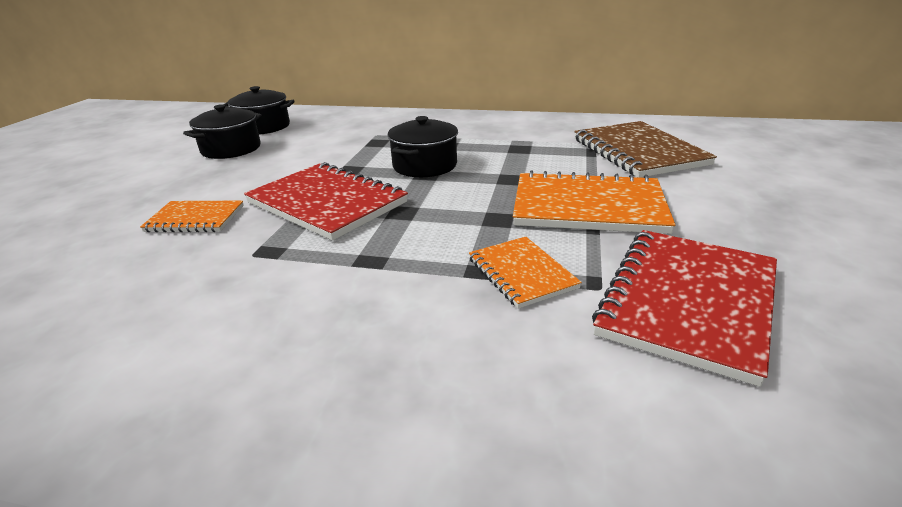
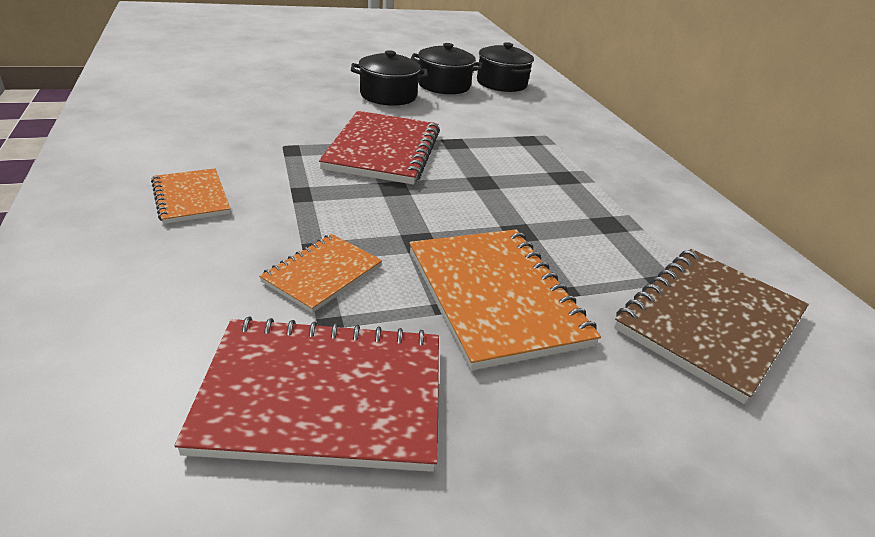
camera: 55 degrees right, 5 degrees up
orange notebook [140,200,244,232] -> orange notebook moved to [151,168,231,224]
black pot [387,116,458,177] -> black pot moved to [351,50,428,106]

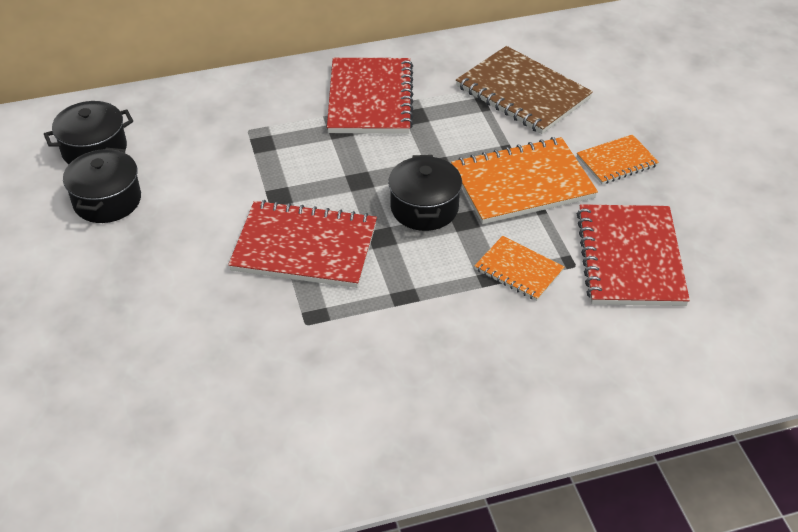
camera: 85 degrees left, 10 degrees up
orange notebook [151,168,231,224] -> orange notebook moved to [577,134,659,184]
black pot [351,50,428,106] -> black pot moved to [388,155,462,231]
none -> red notebook [327,58,413,134]

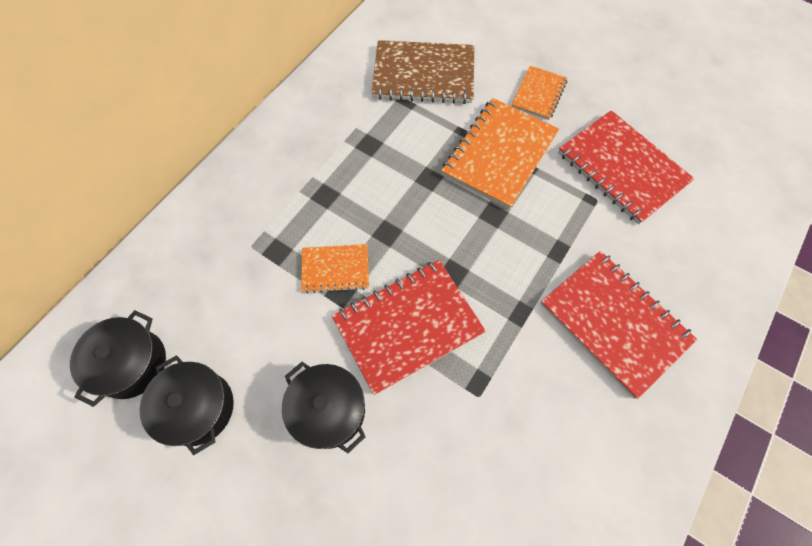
camera: 40 degrees left, 20 degrees up
red notebook [327,58,413,134] -> red notebook moved to [540,251,697,399]
black pot [388,155,462,231] -> black pot moved to [282,362,365,453]
orange notebook [474,236,565,301] -> orange notebook moved to [301,244,369,293]

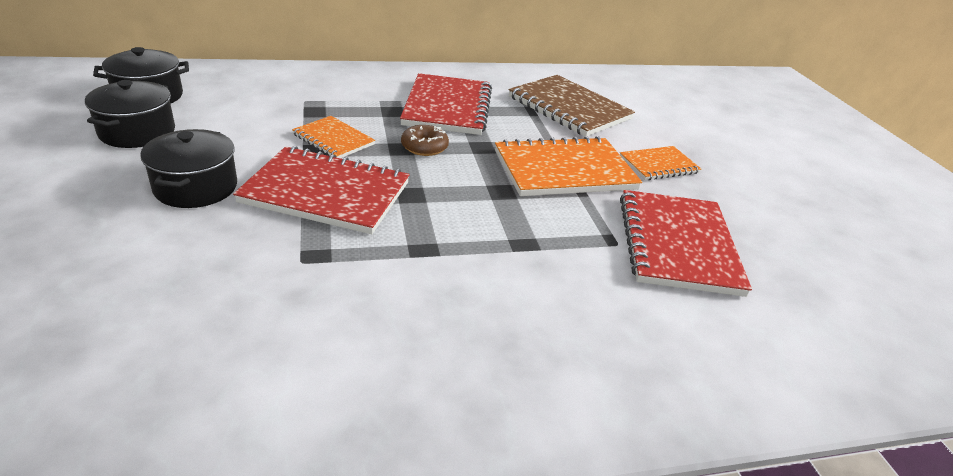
camera: 40 degrees right, 30 degrees down
red notebook [540,251,697,399] -> red notebook moved to [400,73,492,135]
none -> brown donut [401,125,449,156]

